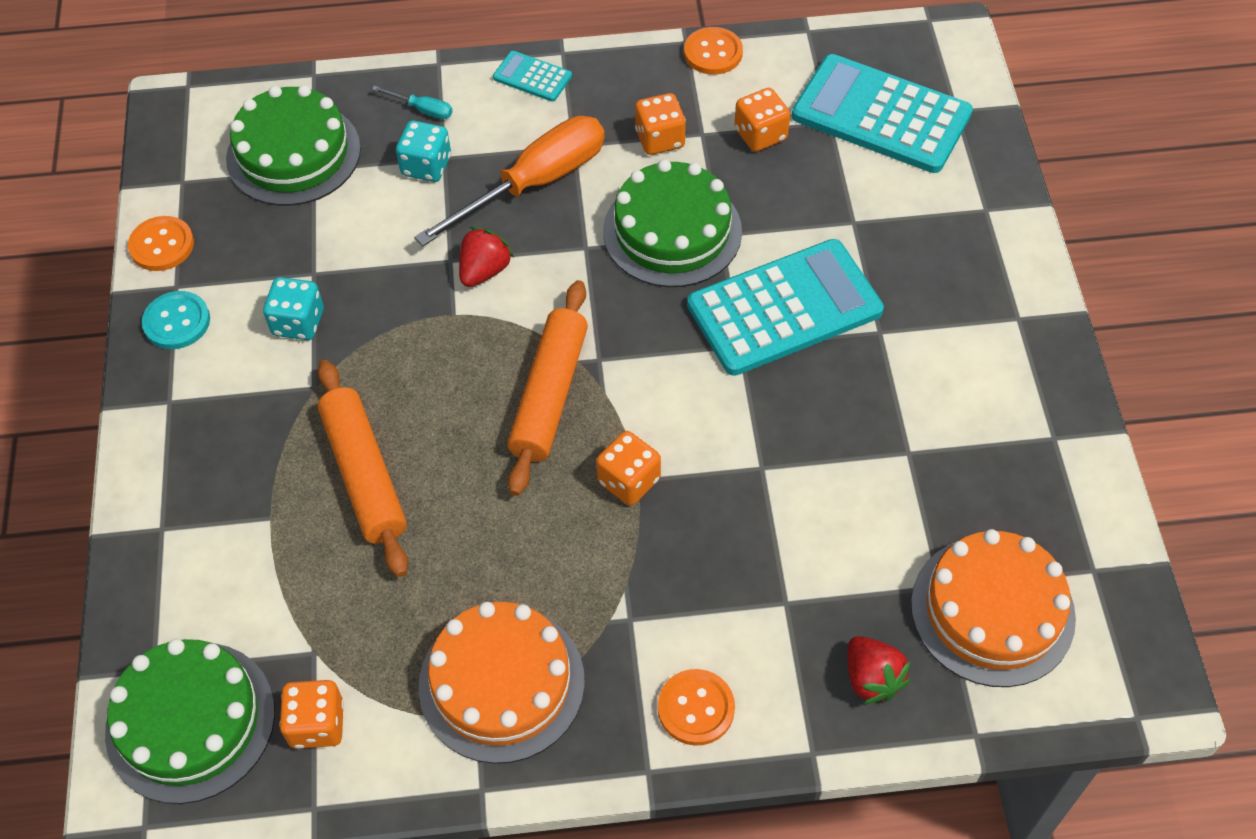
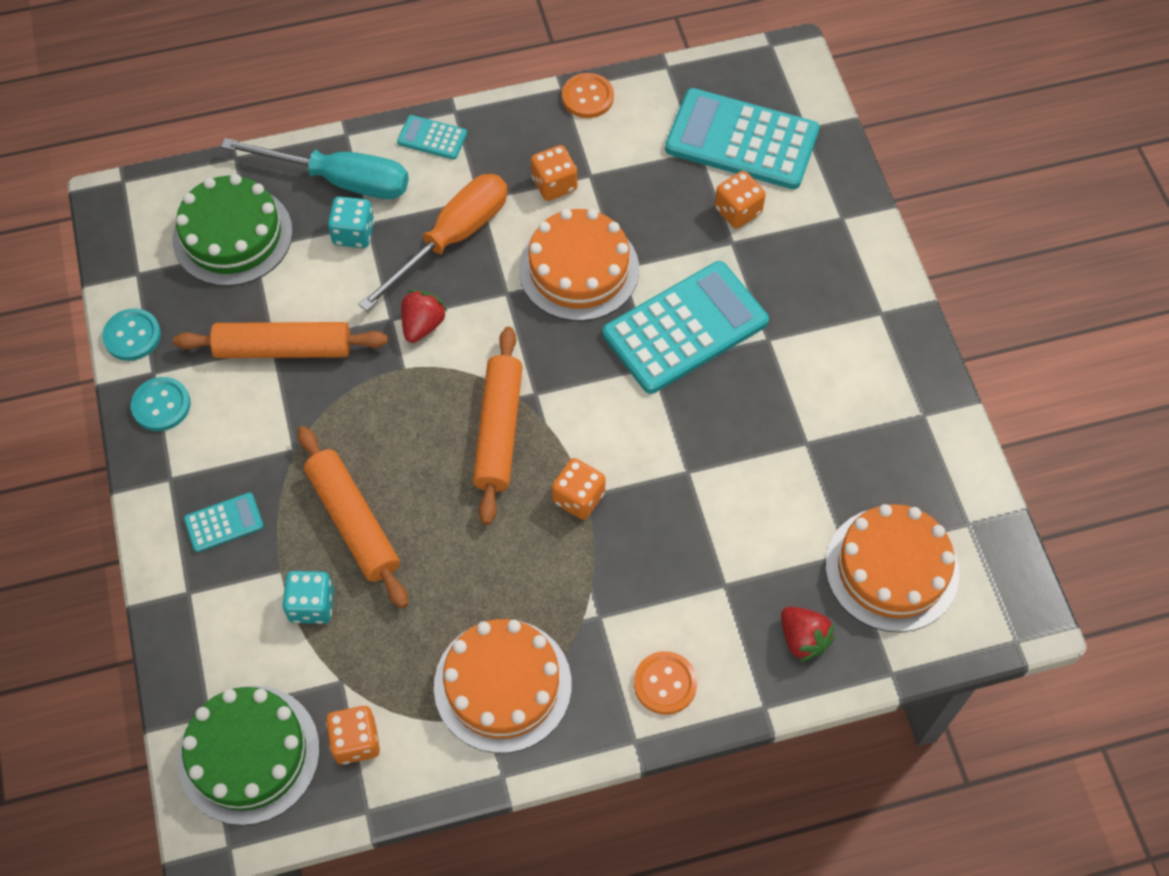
camera: 10 degrees left, 5 degrees up
orange button [128,216,194,271] -> turquoise button [102,308,161,361]
turquoise dice [263,277,324,340] -> turquoise dice moved to [282,571,334,624]
turquoise screwdriver [372,86,453,119] -> turquoise screwdriver [221,138,409,199], size x2.46
green cake [603,160,742,287] -> orange cake [519,209,639,321]
orange dice [735,88,790,152] -> orange dice moved to [714,171,766,228]
none -> orange rolling pin [173,322,388,358]
none -> turquoise calculator [184,492,264,552]

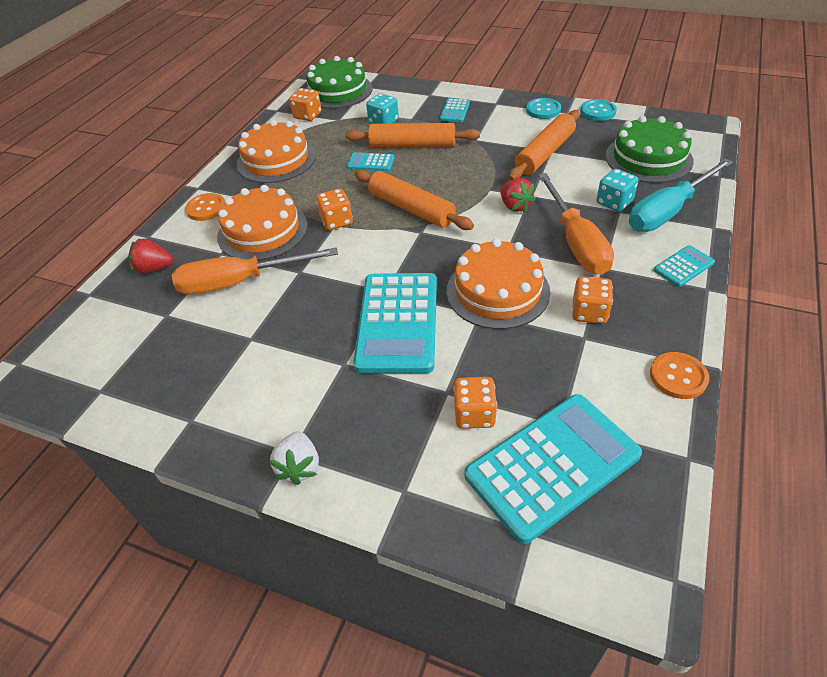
camera: 130 degrees right, 15 degrees down
orange cake [825,504,959,632] -> orange cake moved to [217,185,308,261]
none -> orange screwdriver [172,247,338,295]
none -> white strawberry [269,431,319,485]
none -> turquoise calculator [347,152,395,171]

